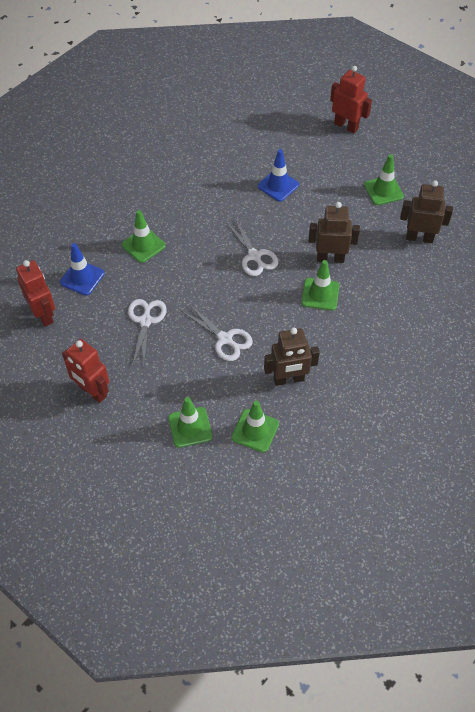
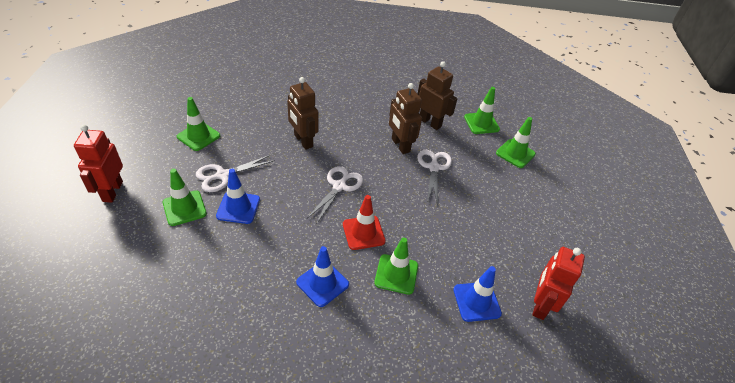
camera: 130 degrees left, 10 degrees down
red robot [62,339,109,403] -> none
white scissors [128,299,167,367] -> white scissors moved to [196,155,275,192]
green traffic cone [301,260,339,310] -> green traffic cone moved to [163,169,207,226]
brown robot [400,180,453,243] -> brown robot moved to [389,83,422,154]
none -> blue traffic cone [296,246,349,307]
none -> red traffic cone [343,195,386,250]

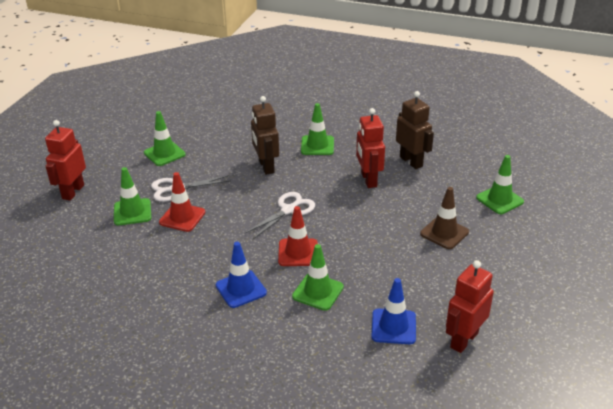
camera: 20 degrees right, 10 degrees down
blue traffic cone [216,169,260,224] -> red traffic cone [159,172,205,232]
brown robot [389,83,422,154] -> red robot [356,108,385,188]
white scissors [417,150,452,205] -> none
green traffic cone [464,87,500,134] -> green traffic cone moved to [301,103,334,155]
none -> brown traffic cone [420,187,469,249]

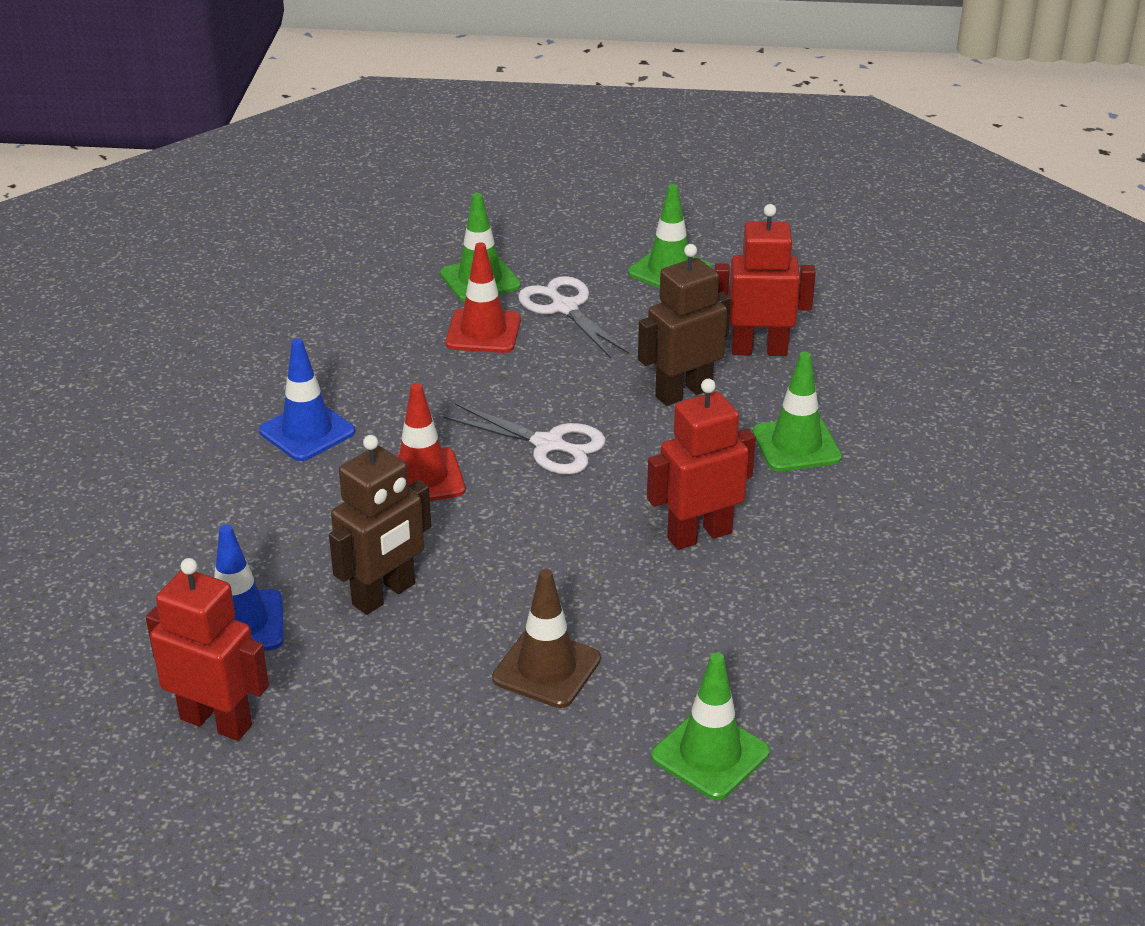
camera: 75 degrees right, 0 degrees up
red robot [45,120,86,201] -> red robot moved to [715,204,816,356]
green traffic cone [292,244,344,311] -> none
brown robot [396,91,434,169] -> brown robot moved to [329,435,431,615]

